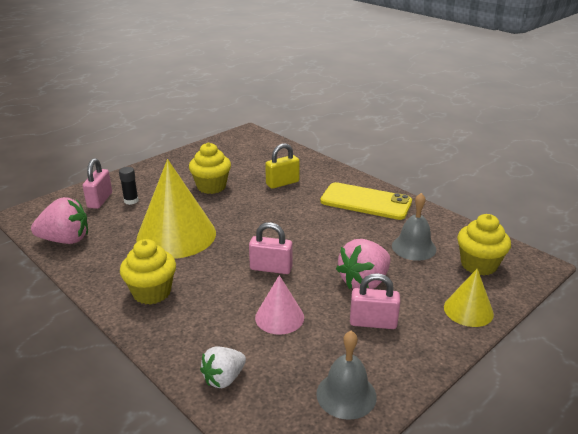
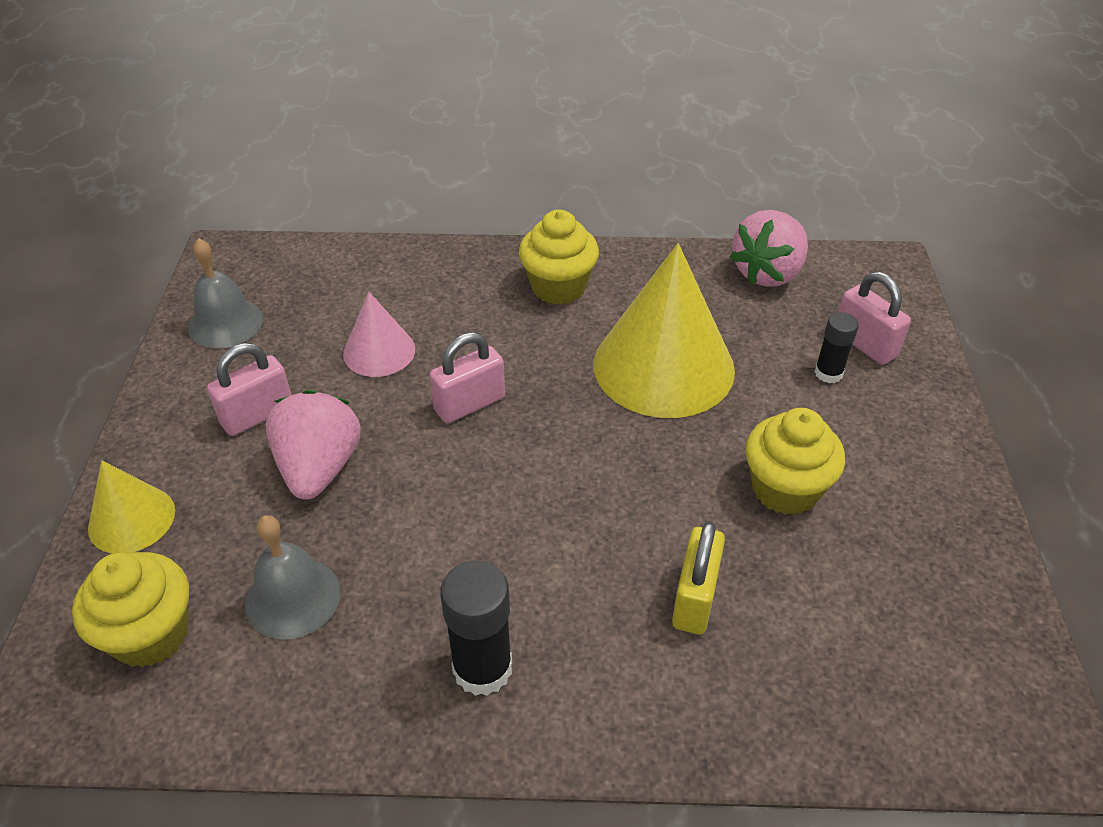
camera: 135 degrees right, 15 degrees up
white strawberry [200,346,246,388] -> none
yellow phone [320,182,412,220] -> black glue stick [440,561,512,696]

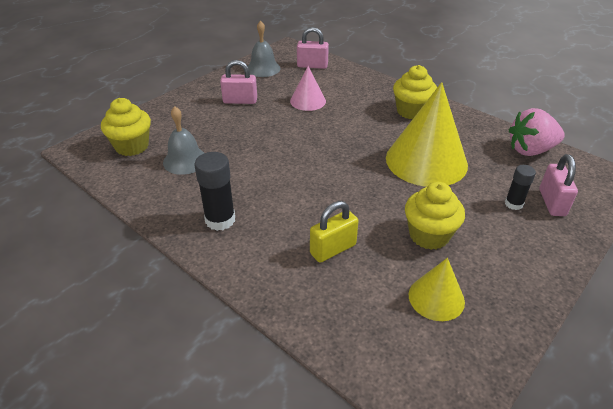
camera: 40 degrees right, 5 degrees down
yellow cone [88,461,175,554] -> yellow cone moved to [409,258,465,321]
pink strawberry [266,390,361,499] -> none
pink padlock [429,332,505,423] -> pink padlock moved to [297,27,329,69]

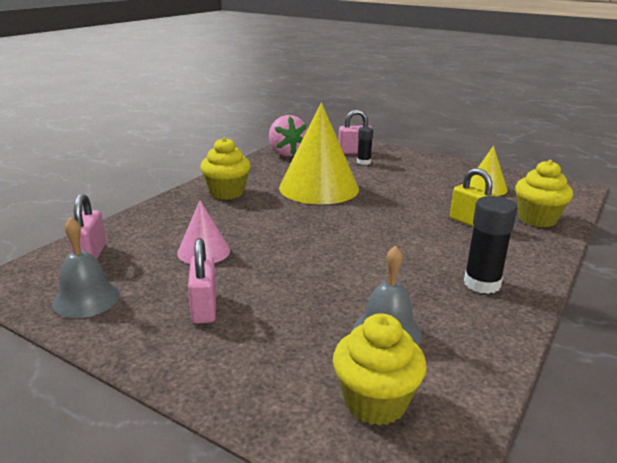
camera: 100 degrees left, 15 degrees down
yellow cupcake [405,182,465,250] -> yellow cupcake moved to [515,160,573,227]

